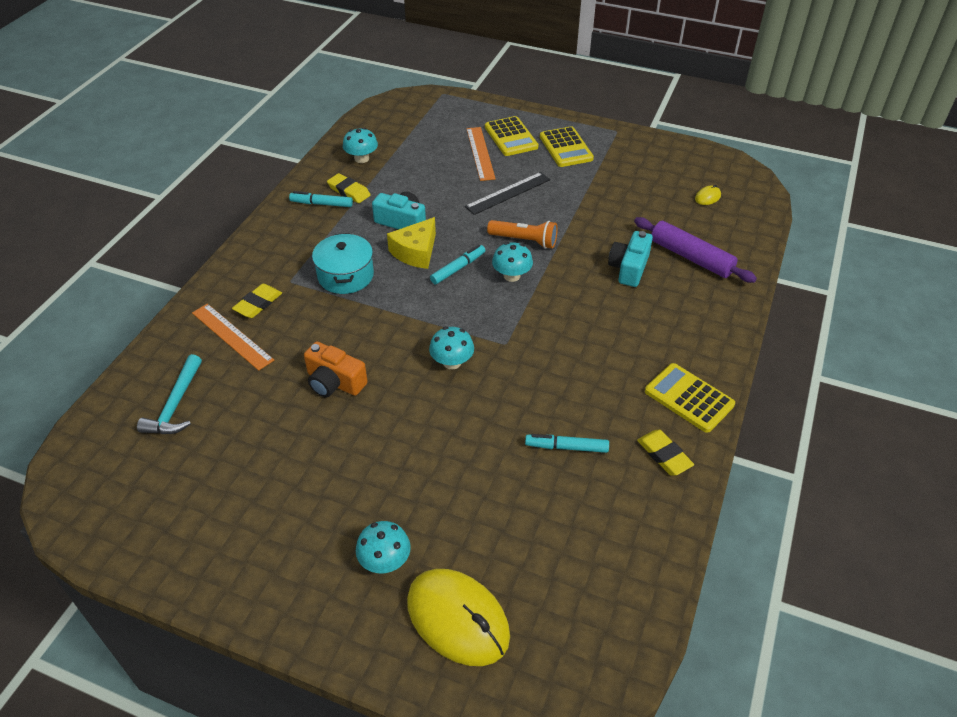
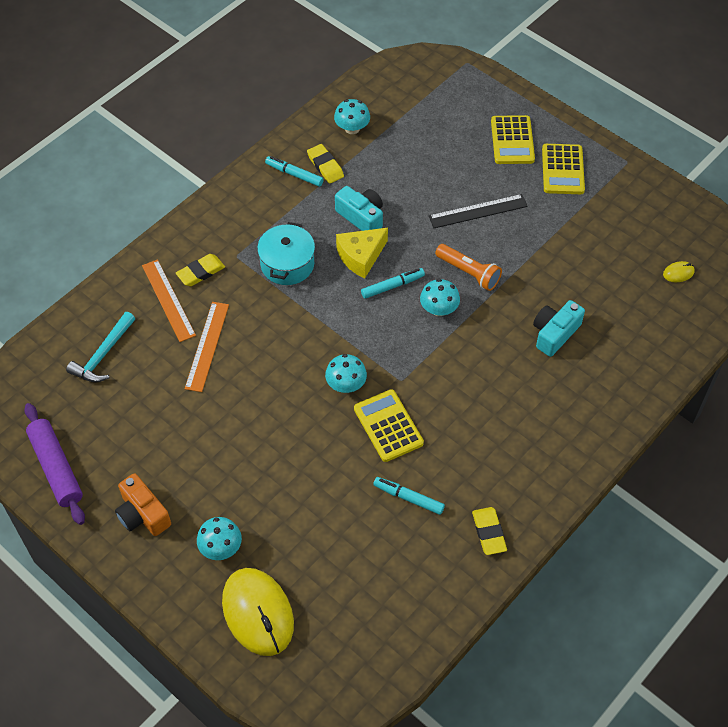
camera: 20 degrees right, 10 degrees up
orange camera [304,341,368,397] -> orange camera moved to [115,473,171,536]
orange ruler [466,127,496,181] -> orange ruler moved to [185,302,229,392]
purple rolling pin [634,217,757,283] -> purple rolling pin moved to [24,403,85,525]
yellow calculator [645,363,735,433] -> yellow calculator moved to [354,389,424,462]

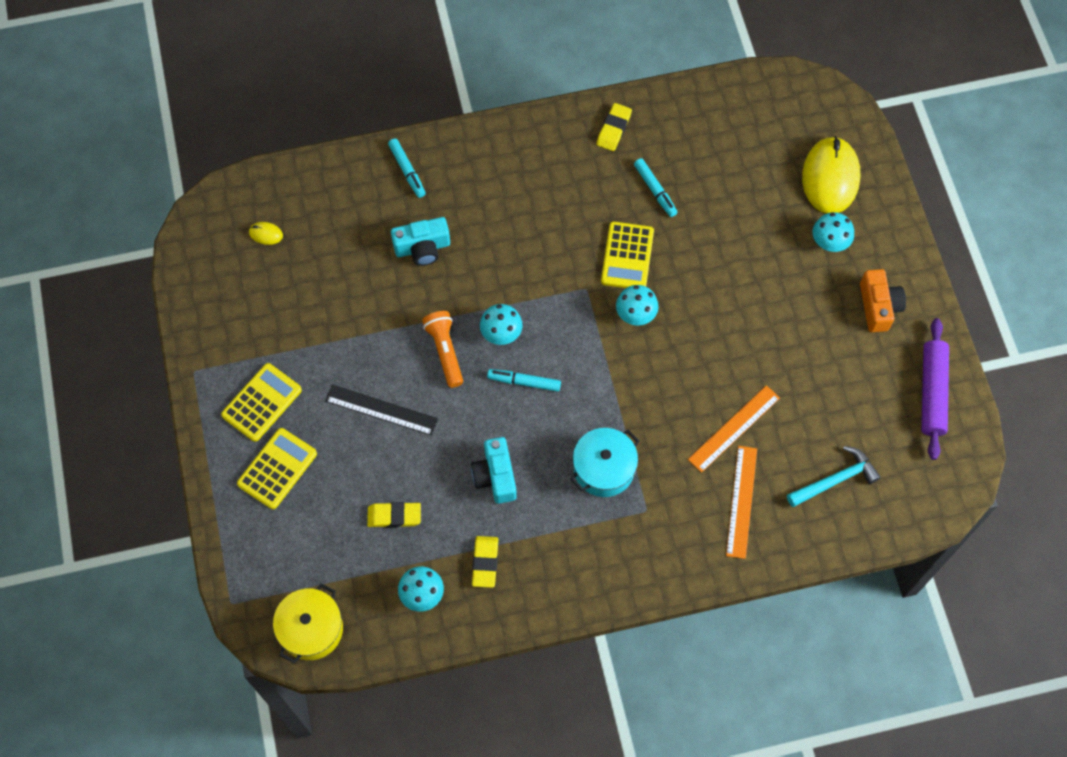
camera: 145 degrees left, 10 degrees up
yellow eraser [176,254,225,286] -> yellow eraser moved to [367,502,421,528]
turquoise marker [265,156,324,187] -> turquoise marker moved to [388,138,426,198]
yellow cheese [336,228,388,278] -> none
none -> yellow pot [273,583,343,663]

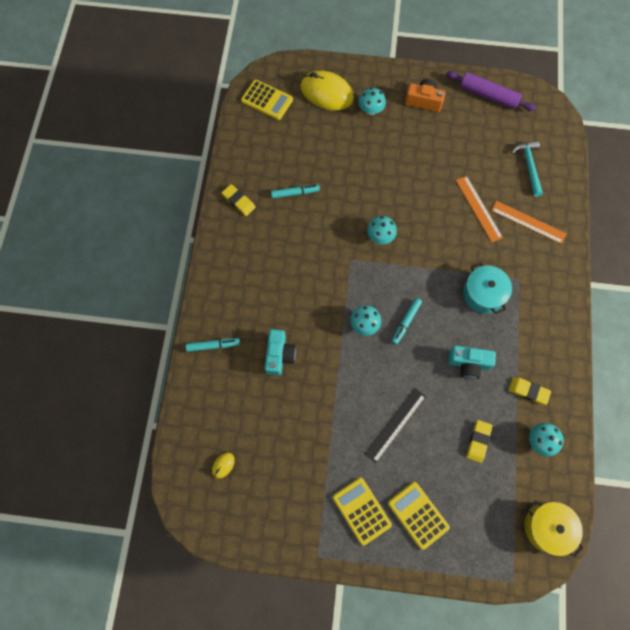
camera: 70 degrees left, 5 degrees up
orange flashlight [422,311,463,388] -> none
yellow calculator [601,222,654,288] -> yellow calculator moved to [241,80,293,120]

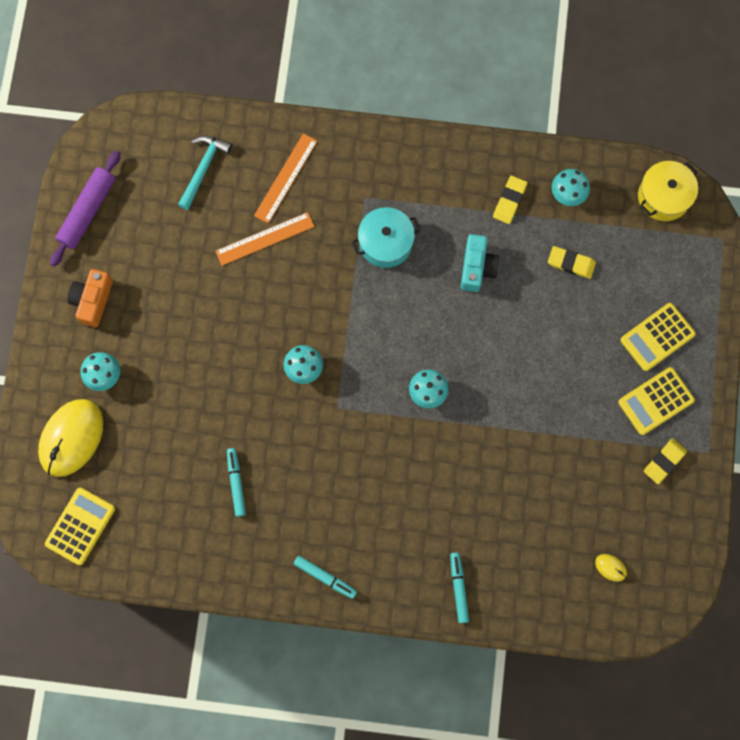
camera: 90 degrees left, 5 degrees up
yellow eraser [222,184,256,216] -> yellow eraser moved to [644,438,687,484]
turquoise camera [265,329,296,376] -> none
black ruler [365,388,426,463] -> none
turquoise marker [392,298,422,345] -> turquoise marker moved to [294,556,357,599]
turquoise hammer [511,141,543,197] -> turquoise hammer turned 120 degrees clockwise [178,135,232,210]

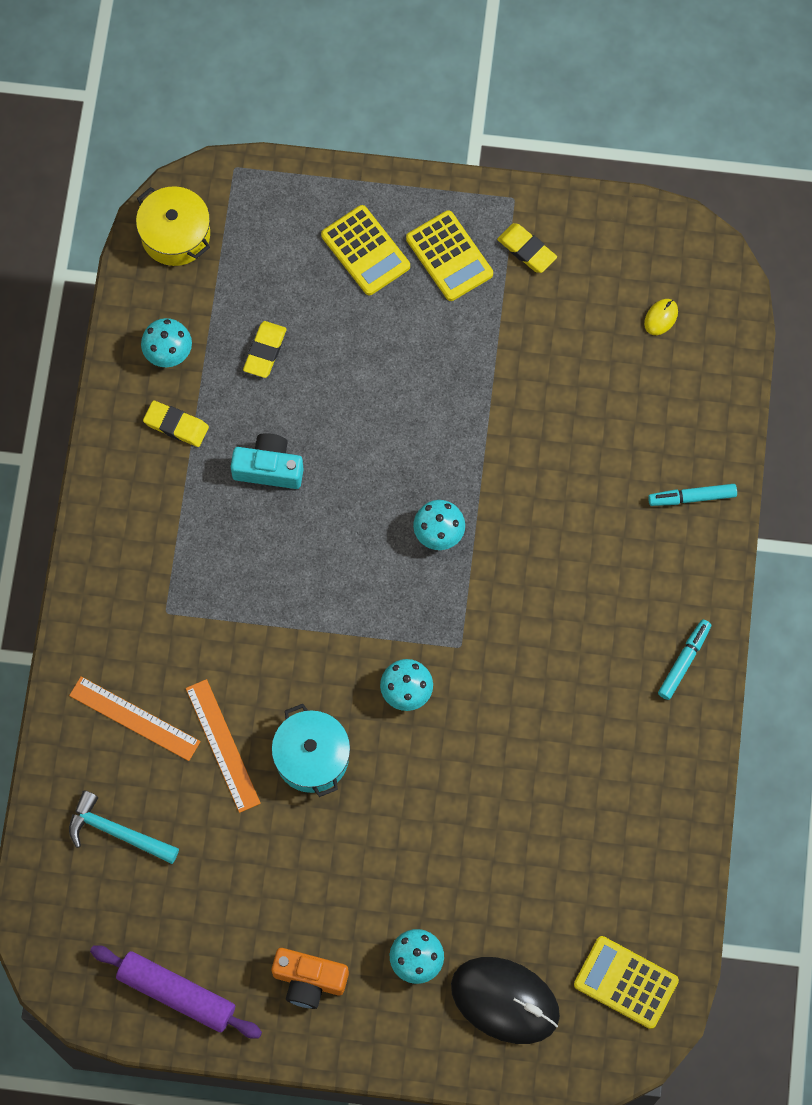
camera: 90 degrees left, 5 degrees down
yellow mouse [38,399,103,477] -> black mouse [451,957,560,1044]
turquoise marker [227,448,246,517] -> none
turquoise pot [352,207,421,268] -> turquoise pot moved to [271,704,350,797]

